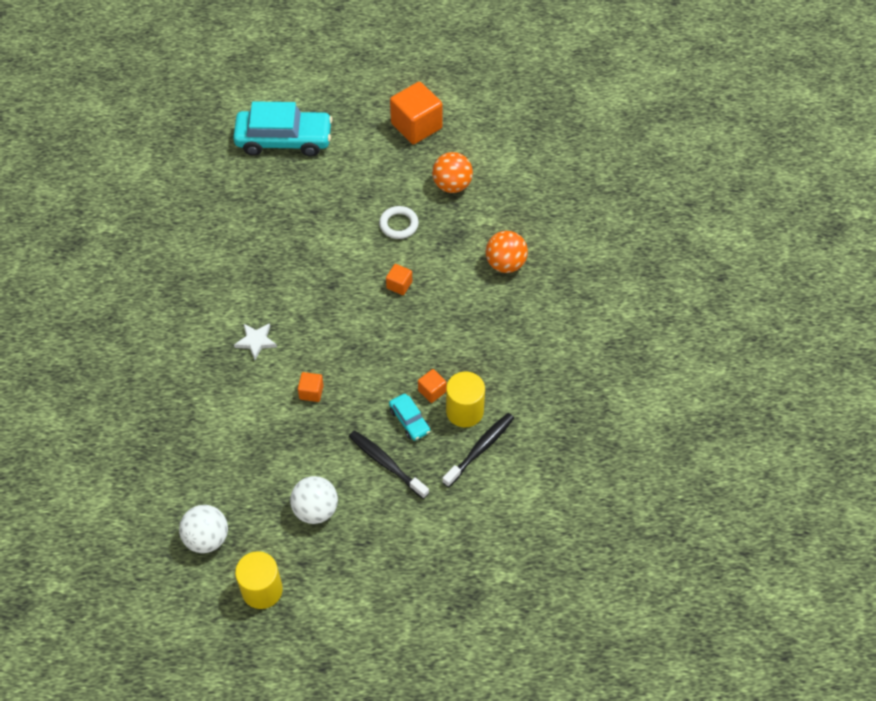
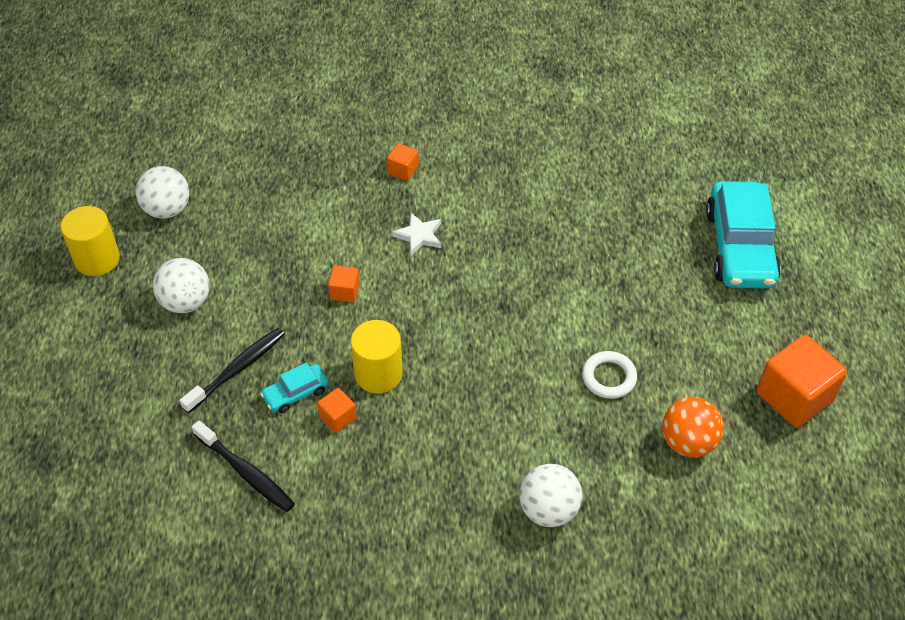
camera: 90 degrees right, 5 degrees down
orange cube [386,264,412,295] -> orange cube moved to [387,143,419,181]
yellow cylinder [446,372,485,427] -> yellow cylinder moved to [351,320,403,394]
orange ball [486,231,528,273] -> white ball [519,464,582,527]

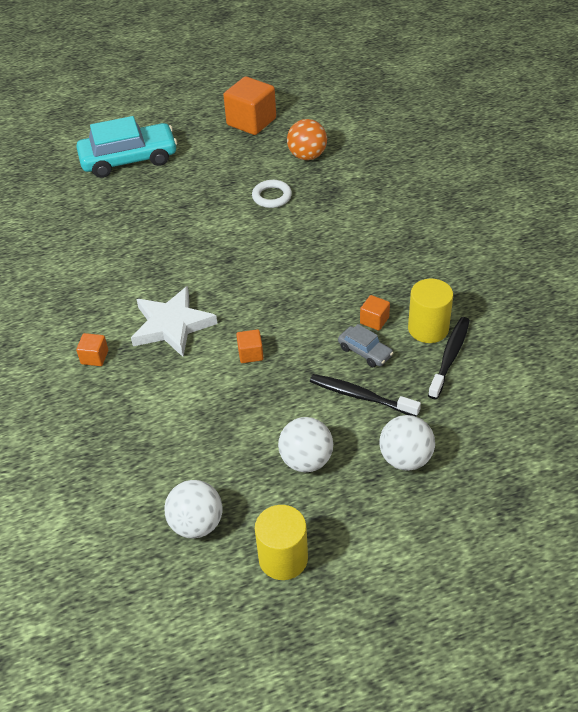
camera: 105 degrees left, 5 degrees down
turquoise car [260,363,329,413] -> grey car [338,324,393,367]
yellow cylinder [351,320,403,394] -> yellow cylinder moved to [408,279,453,343]
white star [392,213,441,255] -> white star [131,286,217,357], size x1.87
white ball [519,464,582,527] -> white ball moved to [379,415,435,471]

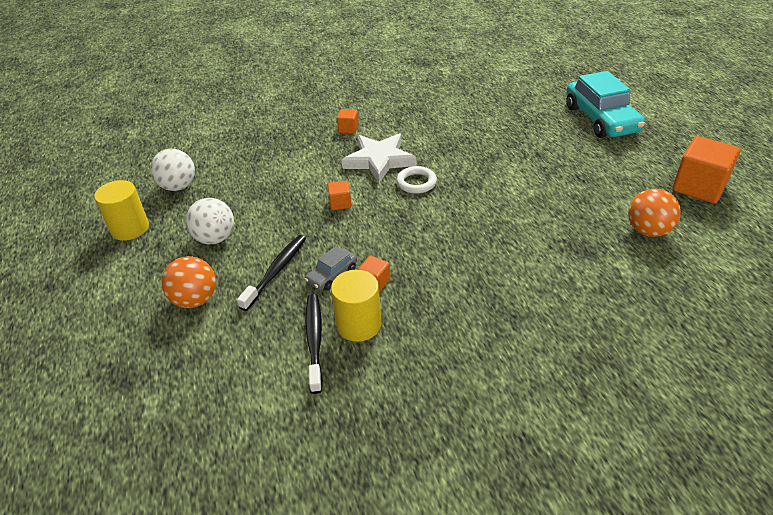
camera: 90 degrees right, 5 degrees down
white ring [252,180,292,208] -> white ring moved to [396,166,437,194]
white ball [379,415,435,471] -> orange ball [162,256,216,308]
black toothbrush [428,317,470,399] -> black toothbrush turned 120 degrees counterclockwise [305,294,323,394]

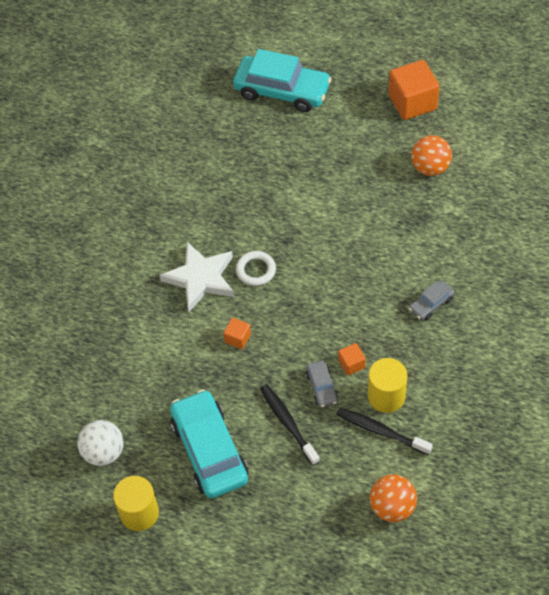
camera: 55 degrees left, 15 degrees up
orange ball [162,256,216,308] -> orange ball moved to [370,474,417,522]
white ball [186,198,234,244] -> turquoise car [170,389,248,499]
orange cube [337,109,359,134] -> none
none -> grey car [409,281,455,321]

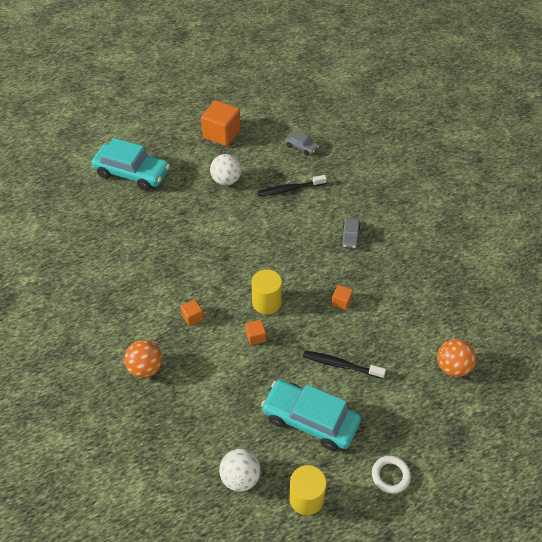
camera: 45 degrees left, 5 degrees down
white star [160,242,234,312] -> orange cube [181,299,204,326]
turquoise car [233,49,332,112] -> turquoise car turned 45 degrees clockwise [92,138,170,191]
white ring [236,251,276,286] -> white ring moved to [372,456,411,494]
grey car [306,360,339,408] -> grey car moved to [285,130,319,156]
black toothbrush [336,408,433,455] -> black toothbrush moved to [258,175,327,196]
yellow cylinder [368,358,407,413] -> yellow cylinder moved to [252,269,282,314]
orange ball [411,135,452,176] -> orange ball moved to [124,340,162,378]
none -> white ball [210,154,241,186]

